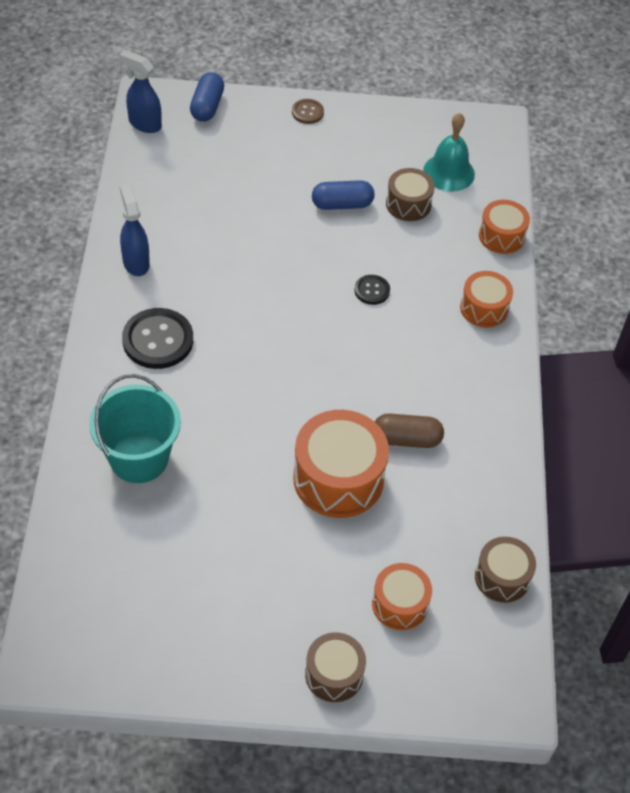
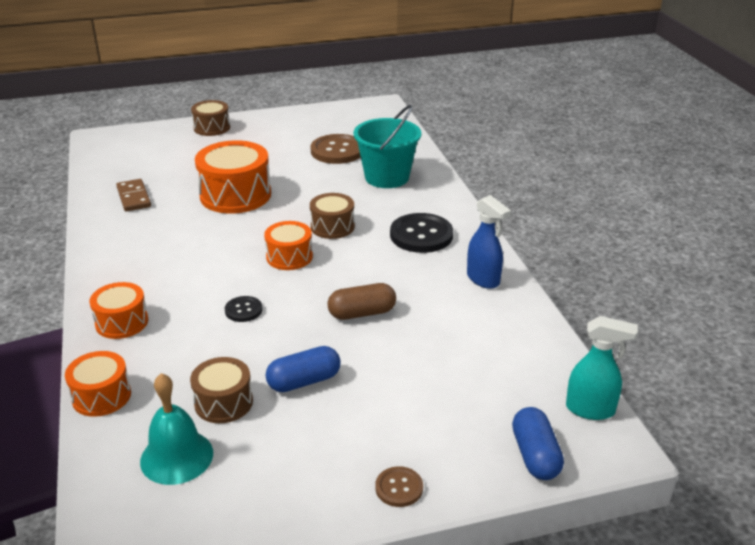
camera: 165 degrees right, 20 degrees down
blue spray bottle [119,50,162,133] -> turquoise spray bottle [566,316,638,420]
orange drum [372,563,432,630] -> orange drum moved to [264,221,313,270]
brown capsule [375,413,444,448] -> brown capsule moved to [327,283,396,320]
brown drum [475,537,536,603] -> brown drum moved to [310,193,355,239]
none -> brown domino [116,179,151,212]
none -> brown button [311,134,361,164]

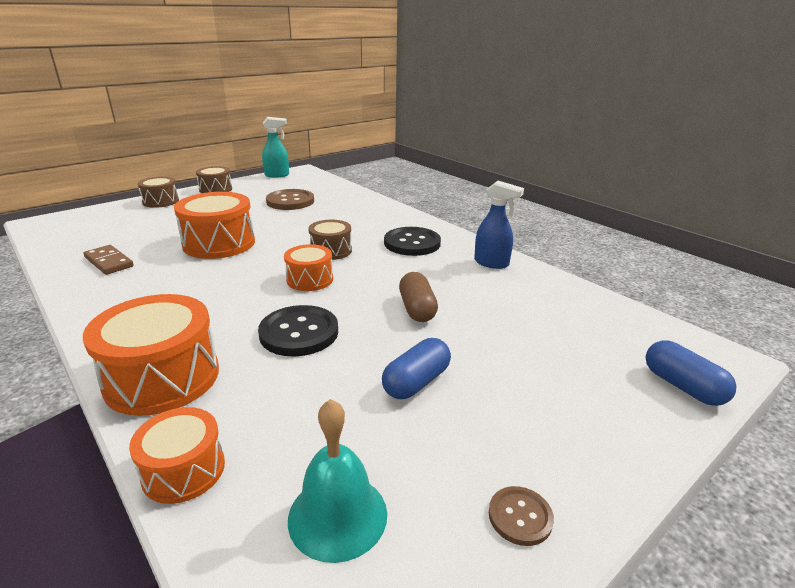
camera: 25 degrees left, 5 degrees down
orange drum [90,282,148,339] -> orange drum [83,294,219,416], size x1.71
brown drum [190,357,253,423] -> brown drum moved to [196,166,232,193]
black button [225,296,263,322] -> black button [258,305,338,357], size x1.91
brown capsule [327,283,396,320] -> brown capsule turned 60 degrees counterclockwise [399,272,438,322]
turquoise bucket [353,105,421,188] -> none
brown button [375,466,423,507] -> brown button moved to [489,486,554,546]
turquoise spray bottle [566,316,638,420] -> turquoise spray bottle moved to [262,117,289,178]

